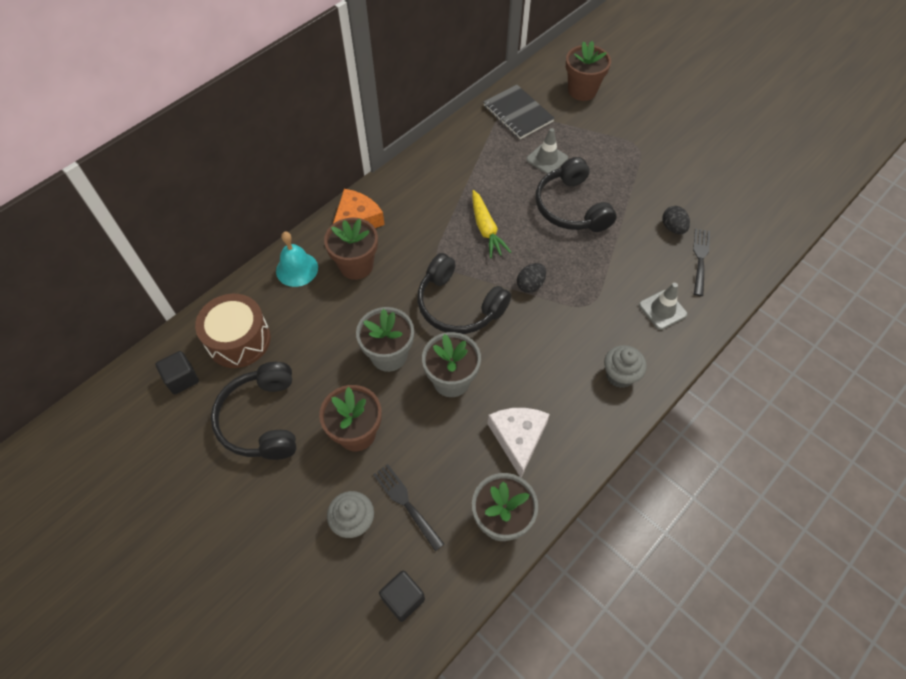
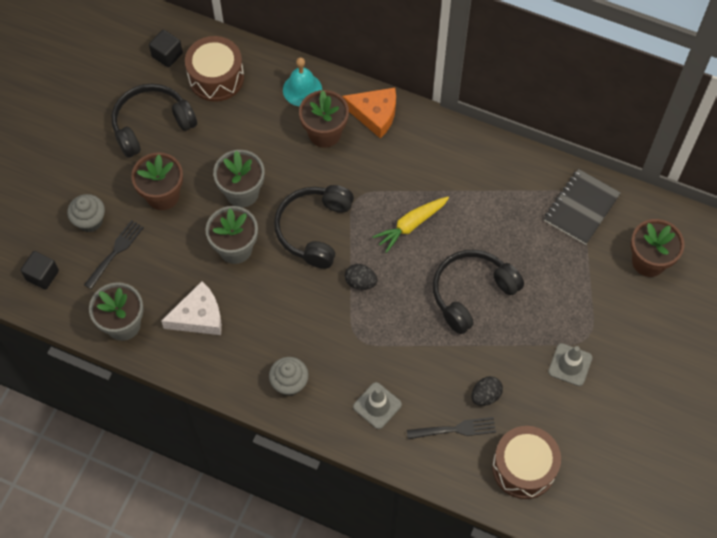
camera: 70 degrees right, 5 degrees up
grey traffic cone [526,128,568,174] -> grey traffic cone moved to [548,343,593,386]
none -> brown drum [492,426,561,499]

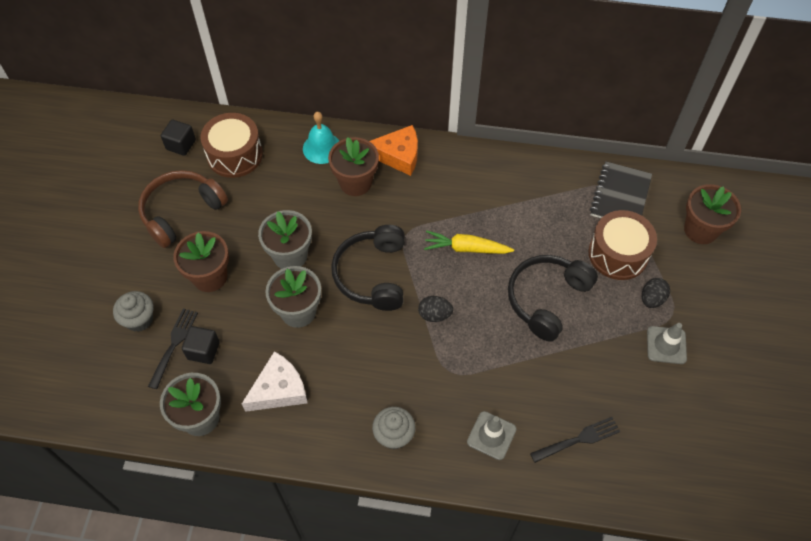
camera: 15 degrees left, 5 degrees down
black cube [21,251,59,290] -> black cube moved to [182,326,220,364]
black headphones [112,84,197,158] -> brown headphones [138,170,228,248]
yellow carrot [373,197,449,253] -> yellow carrot turned 60 degrees clockwise [424,231,514,254]
black egg [472,376,503,406] -> black egg moved to [642,278,670,308]
brown drum [492,426,561,499] -> brown drum moved to [588,210,657,280]

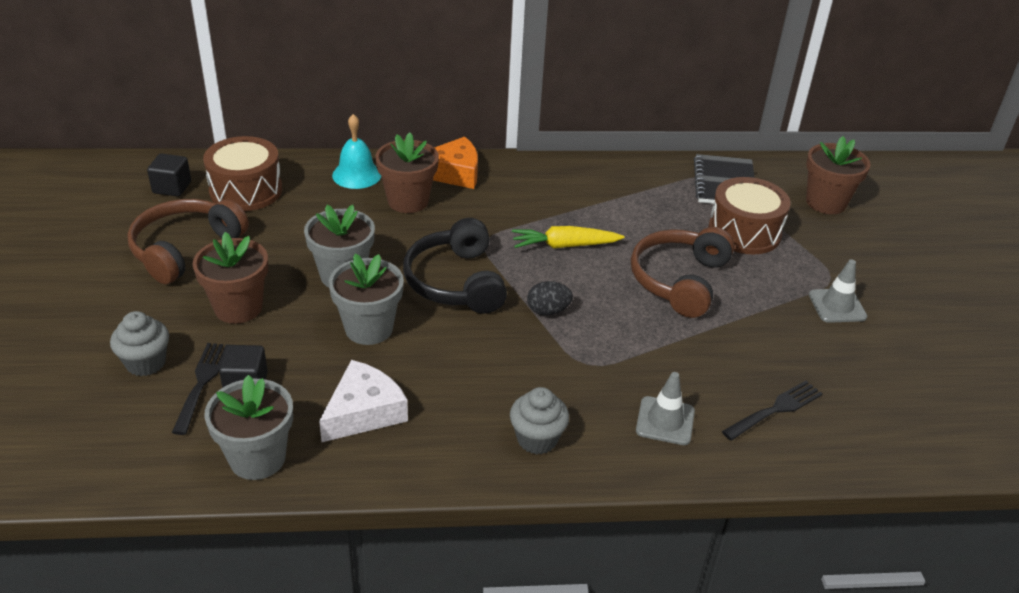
camera: 15 degrees left, 20 degrees down
black headphones [508,255,598,342] -> brown headphones [631,227,735,318]
black egg [642,278,670,308] -> none

